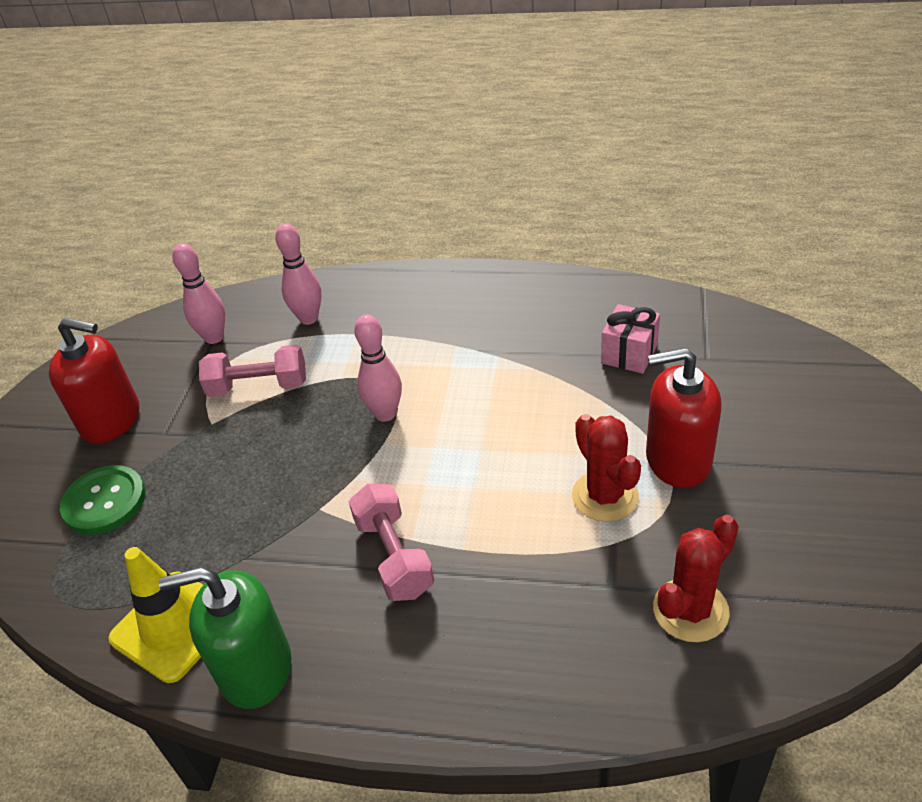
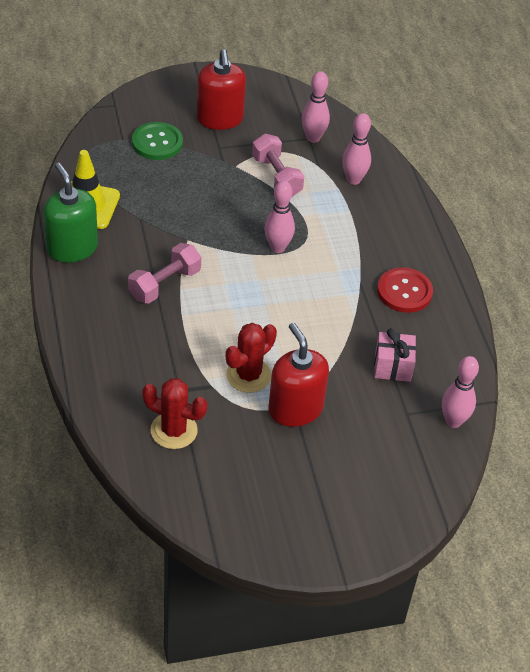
camera: 60 degrees right, 5 degrees up
none -> red button [377,267,433,313]
none -> pink bowling pin [442,356,479,428]

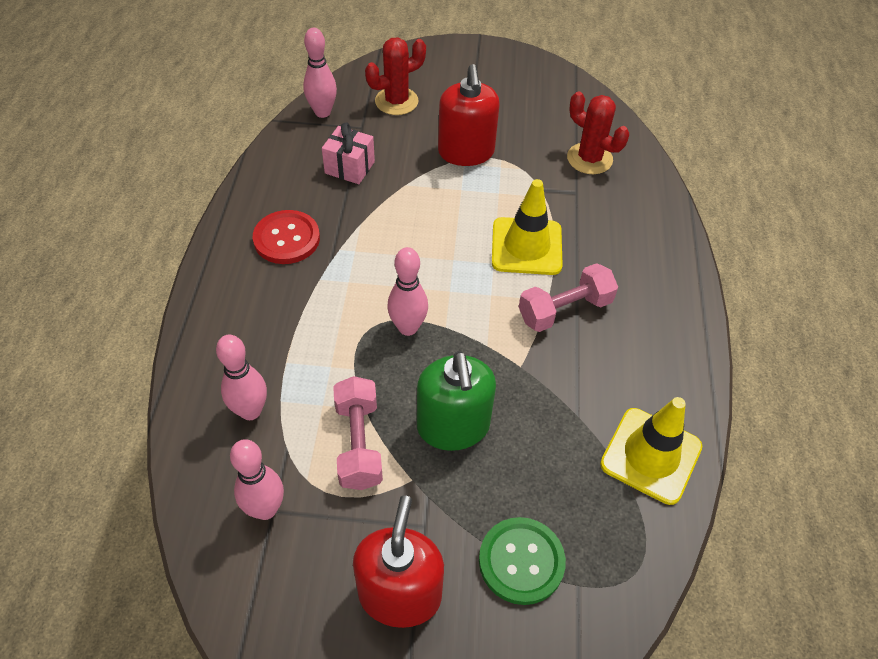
camera: 160 degrees left, 5 degrees up
green soap dispenser [43,163,98,263] -> green soap dispenser moved to [417,351,496,451]
red cactus [226,323,277,393] -> red cactus moved to [365,38,426,115]
none -> yellow traffic cone [492,179,563,275]

